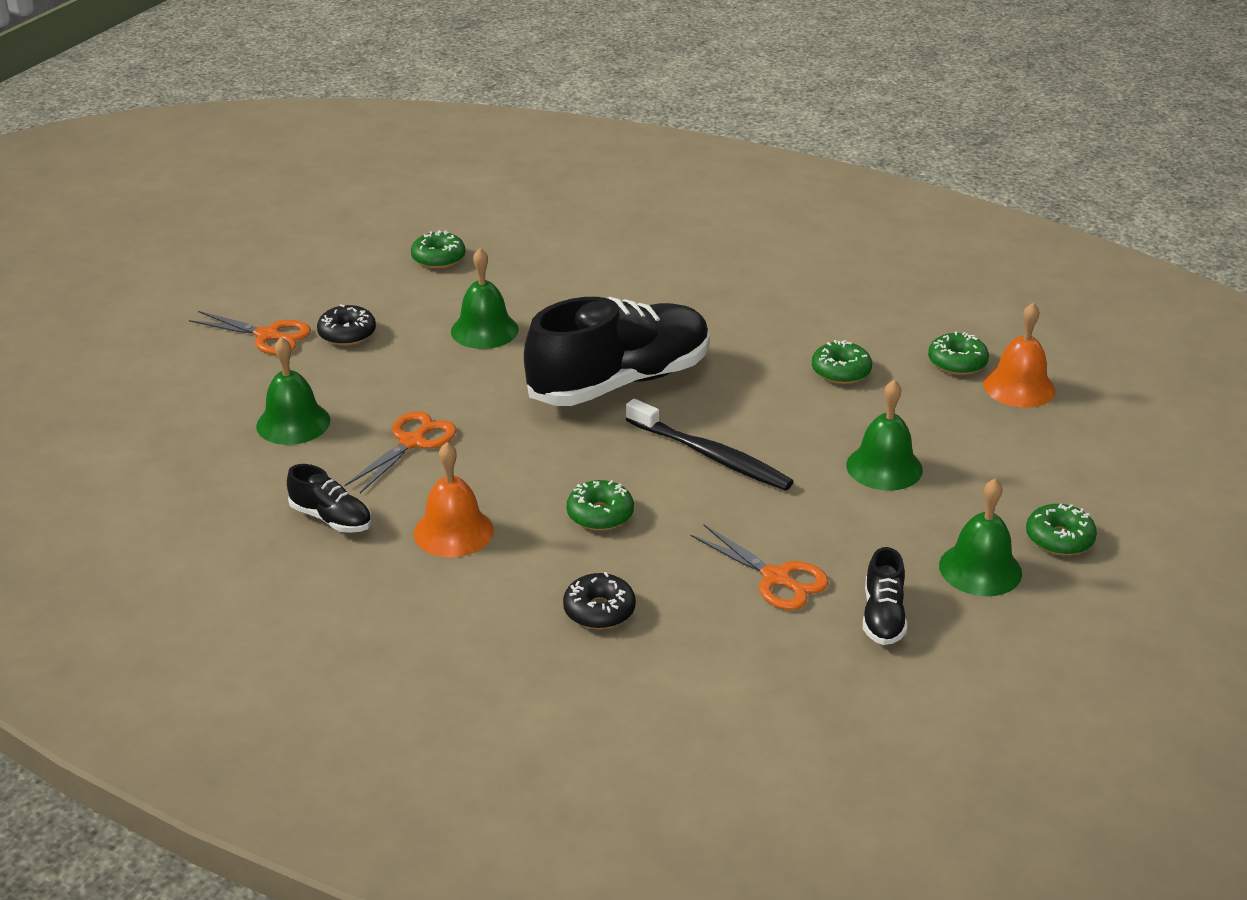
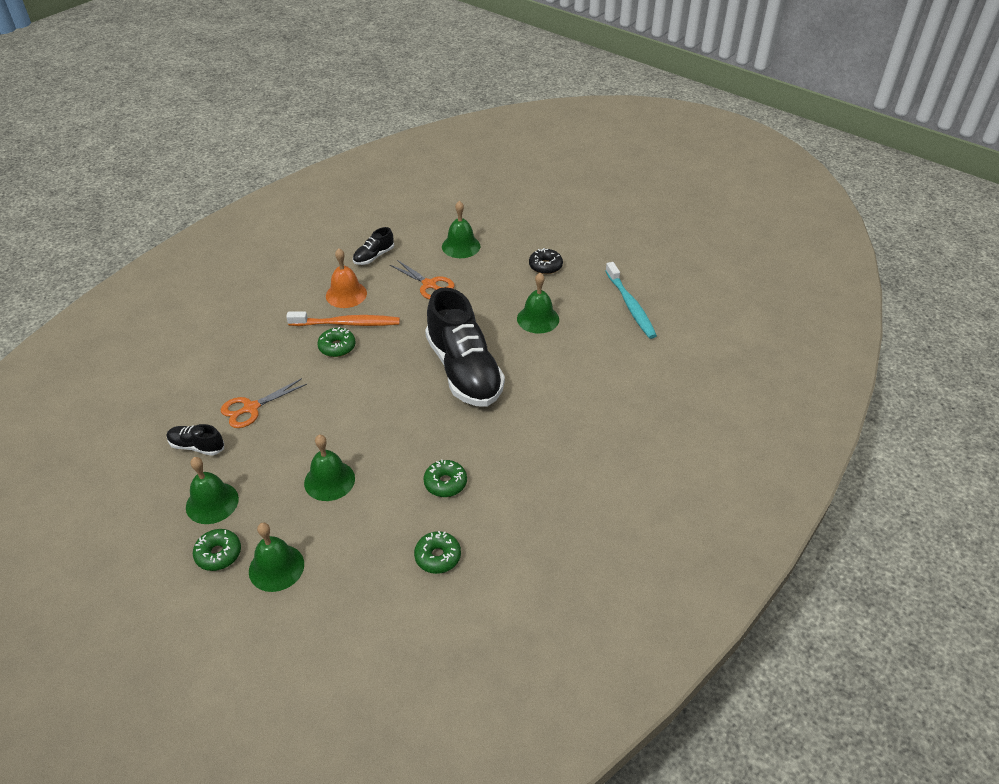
camera: 100 degrees right, 10 degrees up
orange scissors [189,311,311,355] -> none
green donut [411,230,465,269] -> turquoise toothbrush [606,262,657,339]
black donut [563,572,636,629] -> none
black toothbrush [626,399,794,491] -> none
orange bell [983,303,1056,408] -> none
none -> green bell [249,523,304,592]
none -> orange toothbrush [286,312,400,326]

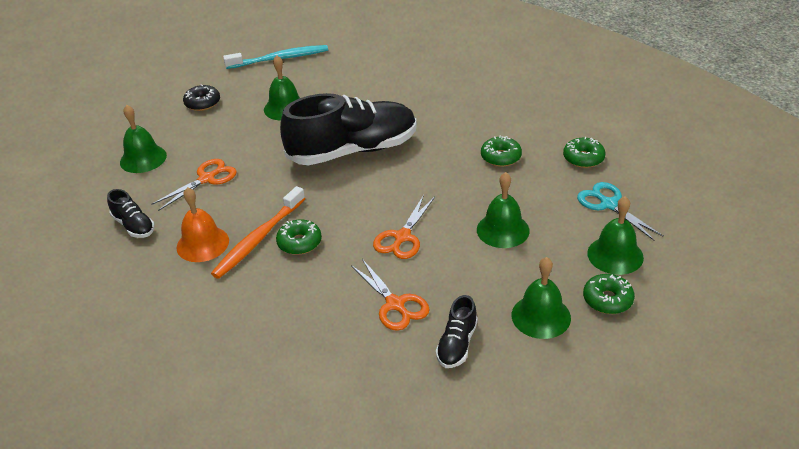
camera: 85 degrees left, 5 degrees down
orange toothbrush [286,312,400,326] -> orange toothbrush turned 150 degrees counterclockwise [211,186,305,279]
none -> orange scissors [373,195,435,259]
none -> turquoise scissors [577,182,664,241]

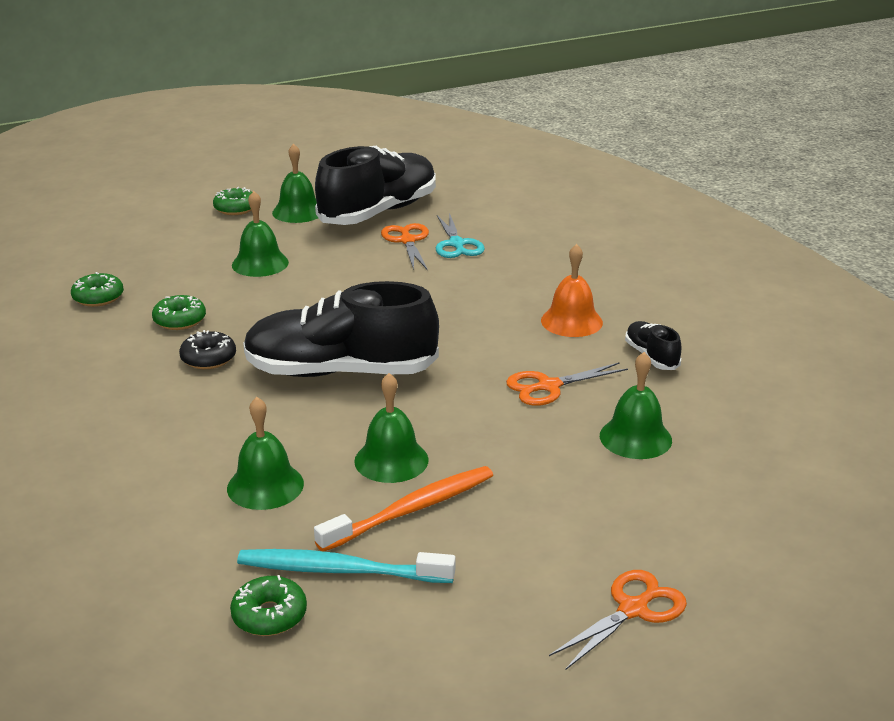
camera: 160 degrees left, 10 degrees down
black donut [183,84,220,111] -> black donut moved to [179,330,236,369]
orange toothbrush [211,186,305,279] -> orange toothbrush moved to [314,466,493,552]
green donut [276,220,322,255] -> green donut moved to [230,575,307,636]
orange scissors [373,195,435,259] -> orange scissors moved to [549,570,687,670]
black shoe [436,295,478,368] -> black shoe [315,146,436,225], size x2.30
turquoise scissors [577,182,664,241] -> turquoise scissors moved to [436,213,485,258]
green bell [587,196,644,275] -> green bell moved to [227,397,304,510]

